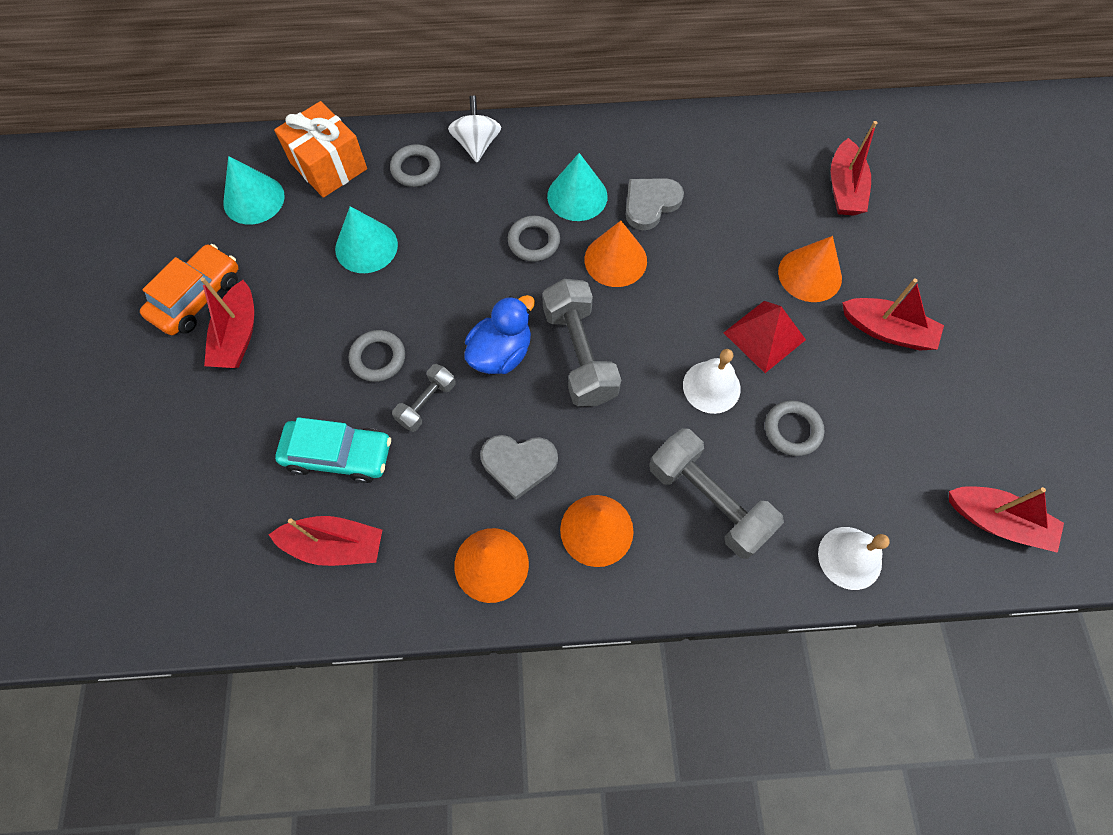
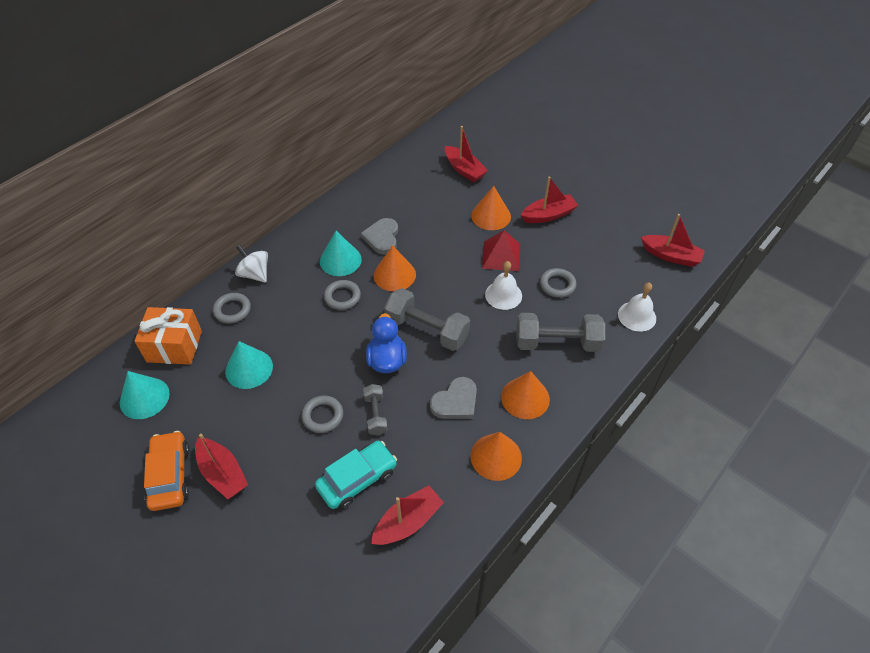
camera: 45 degrees left, 15 degrees down
red boat [949,486,1064,553] -> red boat turned 45 degrees clockwise [641,214,705,267]

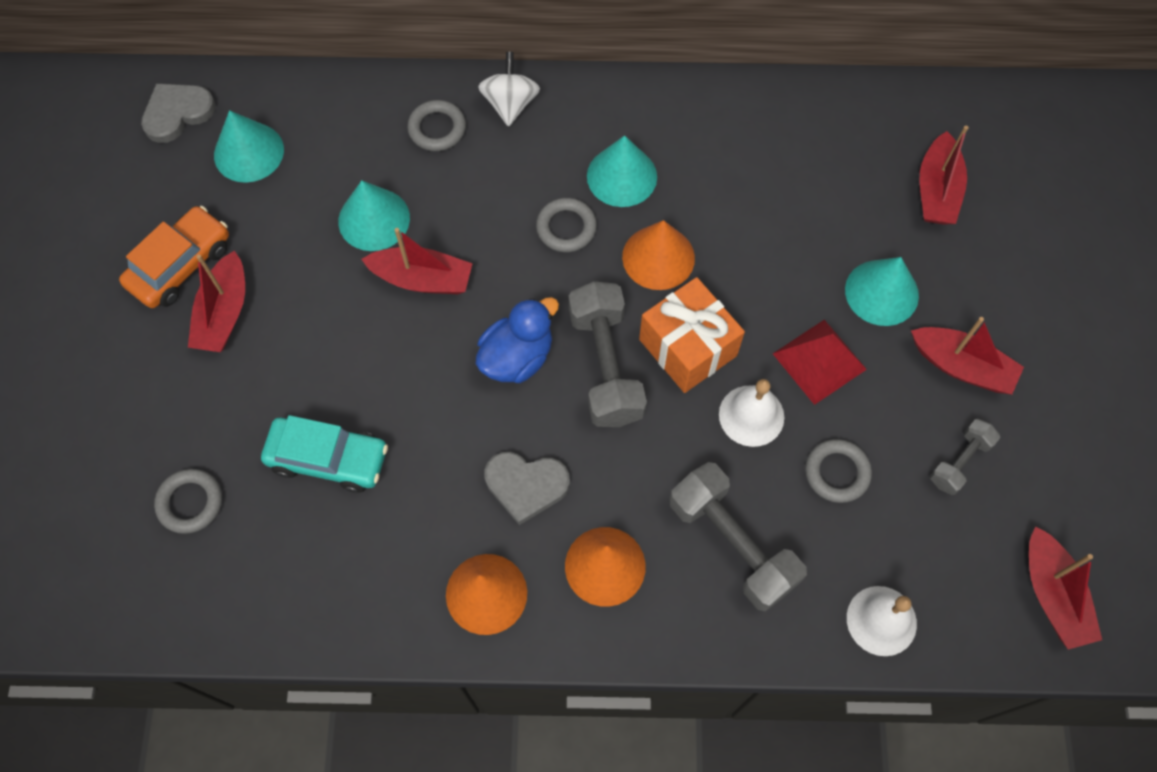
camera: 50 degrees right, 15 degrees up
orange gift [134,307,202,365] -> orange gift moved to [639,277,745,393]
grey ring [301,395,343,433] -> grey ring moved to [154,469,222,534]
grey heart [361,218,398,255] -> grey heart moved to [141,83,216,143]
grey dumbbell [363,384,388,435] -> grey dumbbell moved to [930,419,1000,495]
red boat [371,485,444,545] -> red boat moved to [361,228,473,294]
orange cone [471,186,511,230] -> turquoise cone [845,257,919,326]

